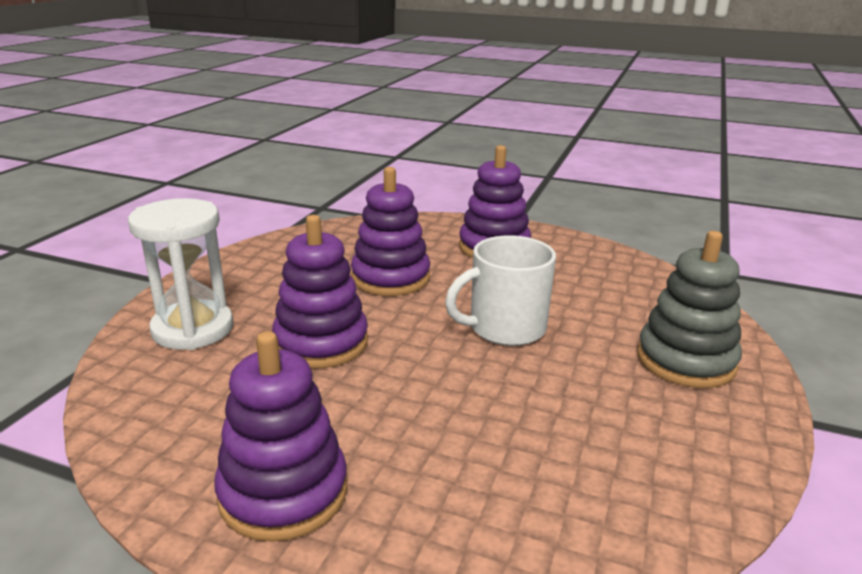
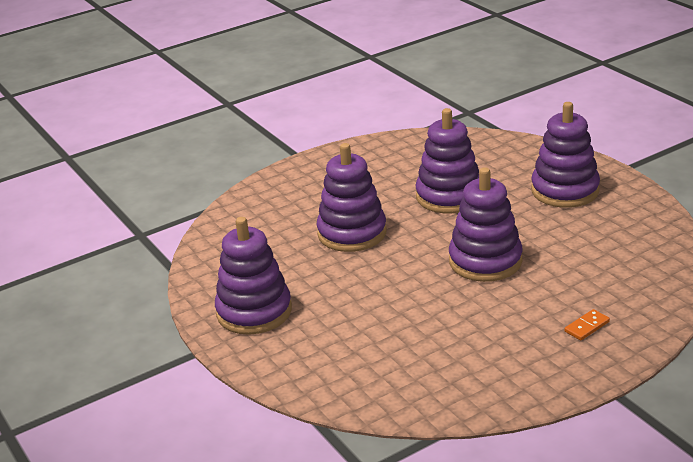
camera: 40 degrees right, 5 degrees up
white hourglass [128,198,233,350] -> none
white mug [445,235,556,346] -> purple stacking toy [449,167,523,282]
grey stacking toy [637,231,742,388] -> orange domino [564,309,610,341]

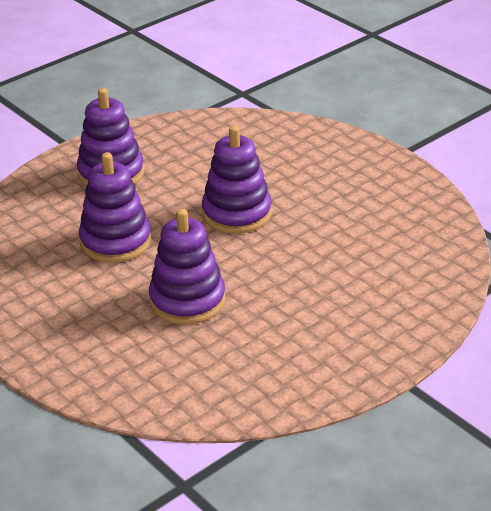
camera: 100 degrees left, 5 degrees up
purple stacking toy [215,217,292,335] -> none
orange domino [564,309,610,341] -> none

